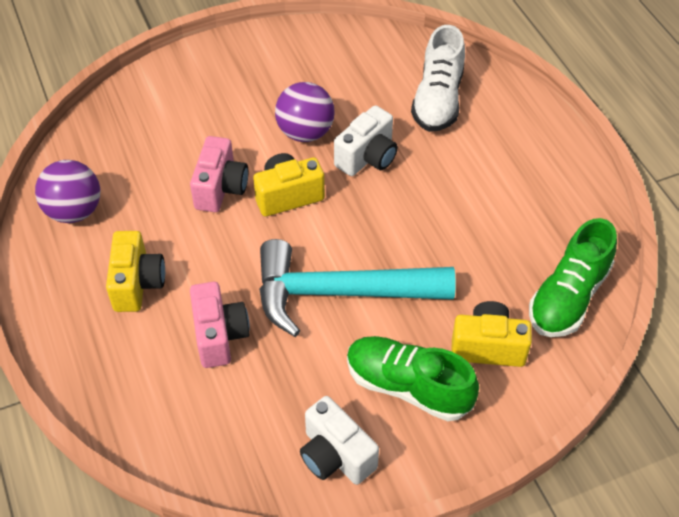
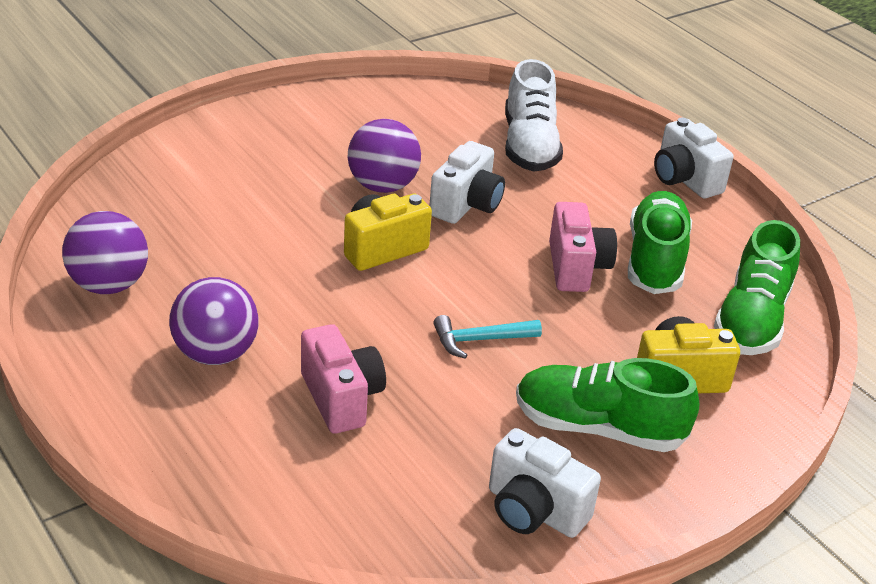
camera: 15 degrees left, 15 degrees down
yellow camera [106,231,165,312] -> purple ball [169,277,258,365]
pink camera [190,136,248,212] -> pink camera moved to [549,202,617,292]
turquoise hammer [259,239,455,337] -> turquoise hammer [433,315,542,359], size x0.42
none -> green shoe [628,191,692,294]
none -> white camera [654,117,733,198]

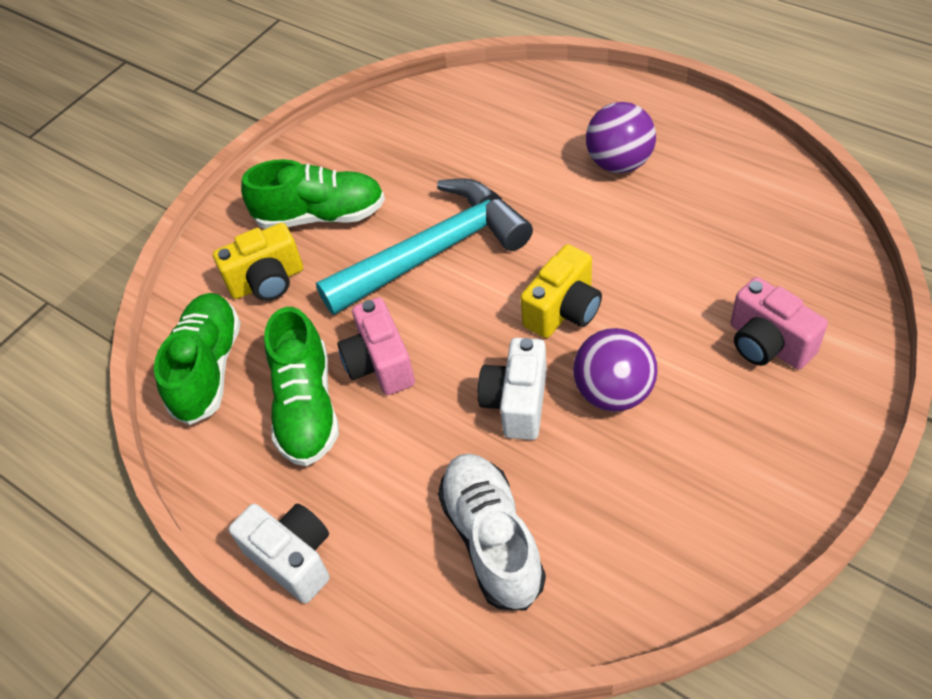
camera: 170 degrees right, 15 degrees up
purple ball [62,211,148,294] -> none
pink camera [301,324,386,434] -> pink camera moved to [731,277,828,369]
turquoise hammer [433,315,542,359] -> turquoise hammer [316,178,533,315], size x2.36
white camera [489,428,601,538] -> none

